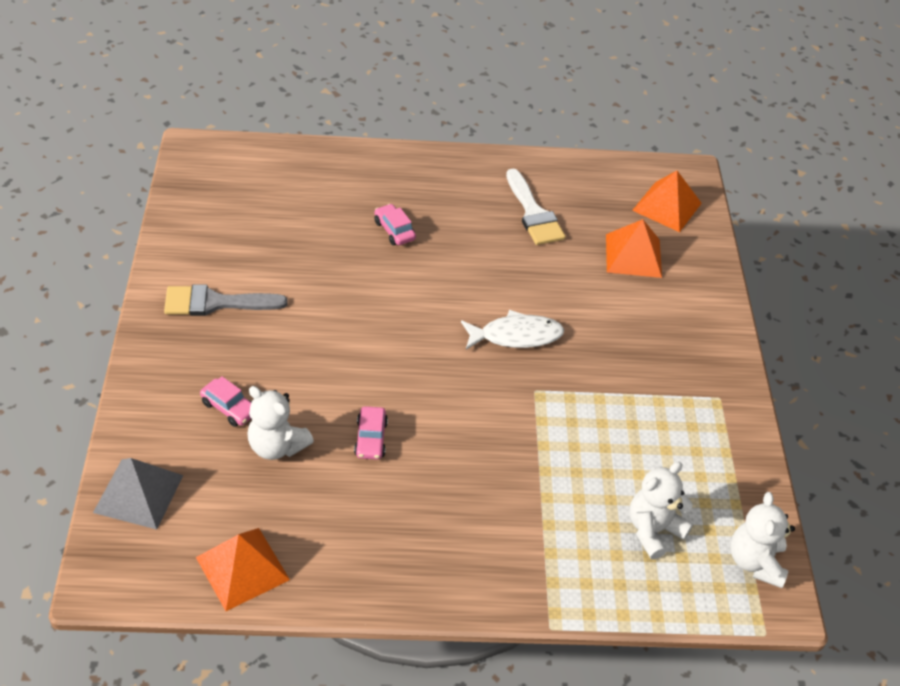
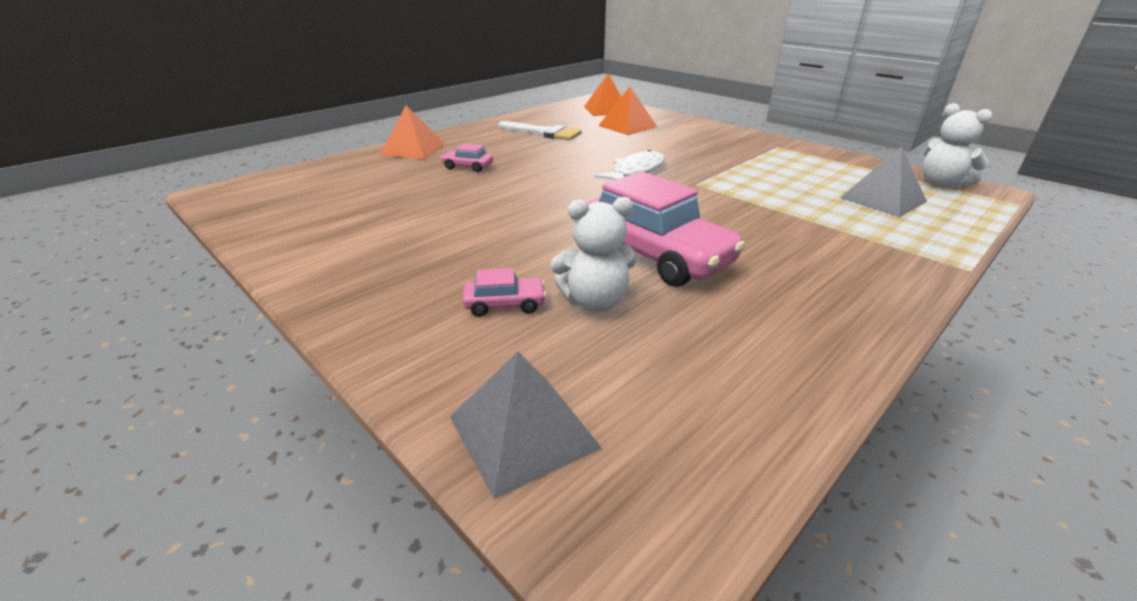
camera: 40 degrees left, 15 degrees down
grey brush [164,284,288,316] -> none
orange pyramid [196,528,290,611] -> orange pyramid moved to [380,105,445,159]
pink car [354,406,388,460] -> pink car [587,171,745,287], size x2.29
white teddy bear [629,461,693,560] -> grey pyramid [840,146,927,217]

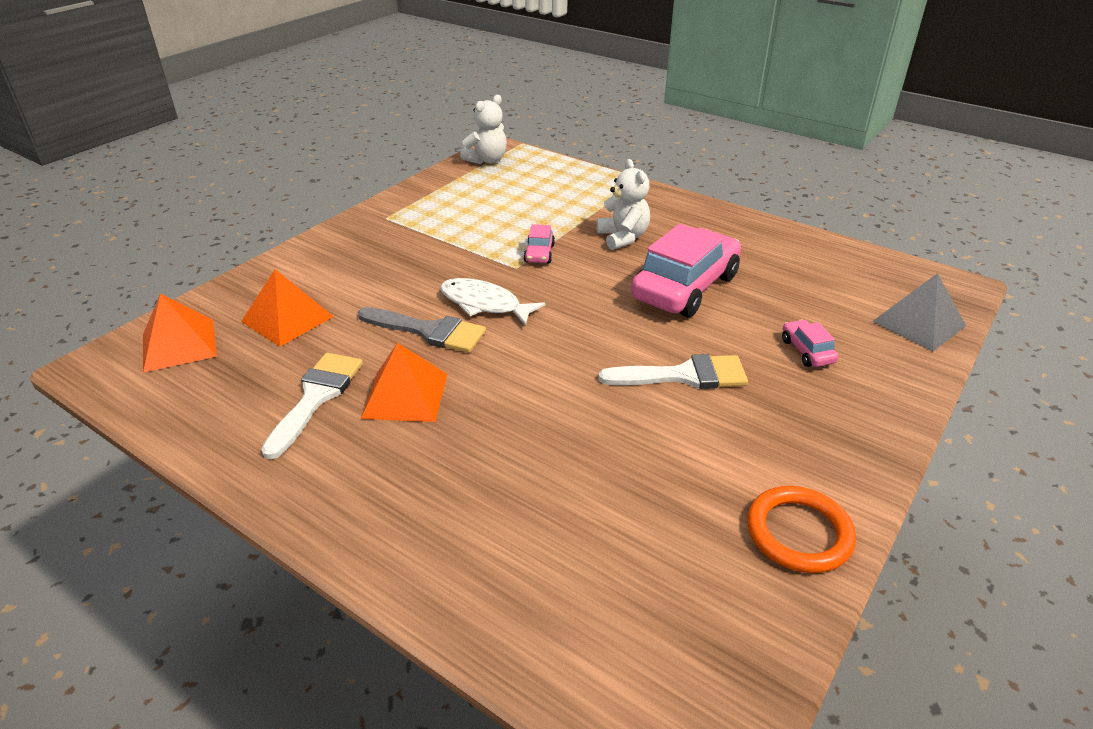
camera: 100 degrees left, 5 degrees up
orange pyramid [380,105,445,159] -> orange pyramid moved to [361,343,447,422]
pink car [440,143,493,172] -> pink car moved to [524,224,555,263]
white teddy bear [550,197,637,312] -> white teddy bear moved to [597,159,650,250]
grey pyramid [840,146,927,217] -> none
none -> grey brush [358,307,486,353]
none -> white brush [599,354,748,389]
none -> orange ring [747,486,856,573]

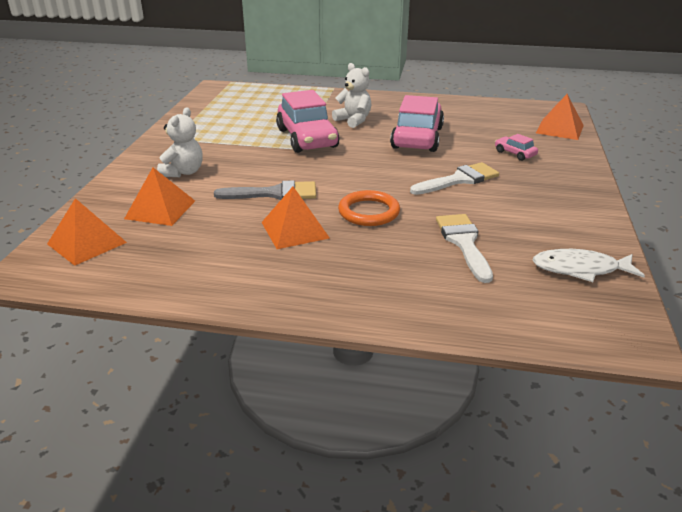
camera: 25 degrees left, 5 degrees down
white brush [261,353,363,459] -> white brush moved to [436,214,493,283]
white fish [440,278,545,326] -> white fish moved to [532,249,645,282]
white teddy bear [460,95,507,164] -> white teddy bear moved to [157,107,203,177]
pink car [524,224,555,263] -> pink car [276,90,339,153], size x2.29
orange ring [747,486,856,573] -> orange ring moved to [338,190,400,226]
grey pyramid [872,273,966,351] -> orange pyramid [536,94,584,140]

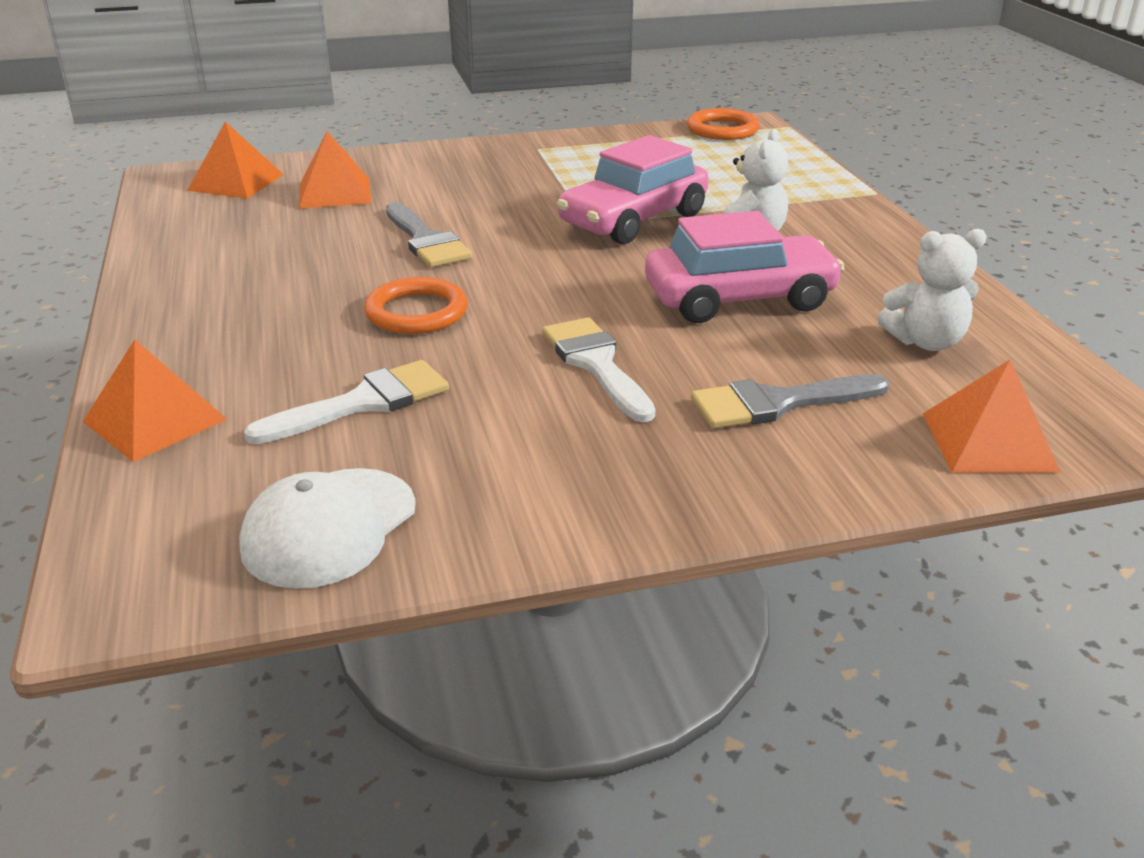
camera: 65 degrees right, 0 degrees up
white teddy bear [157,107,203,177] -> white teddy bear moved to [878,229,987,351]
orange pyramid [261,187,330,249] -> orange pyramid moved to [83,339,228,462]
white brush [410,162,499,195] -> white brush turned 150 degrees counterclockwise [542,317,656,422]
pink car [495,134,538,161] -> grey brush [691,374,889,428]
white fish [532,249,645,282] -> white cap [239,468,416,589]
none -> orange ring [687,108,760,140]

